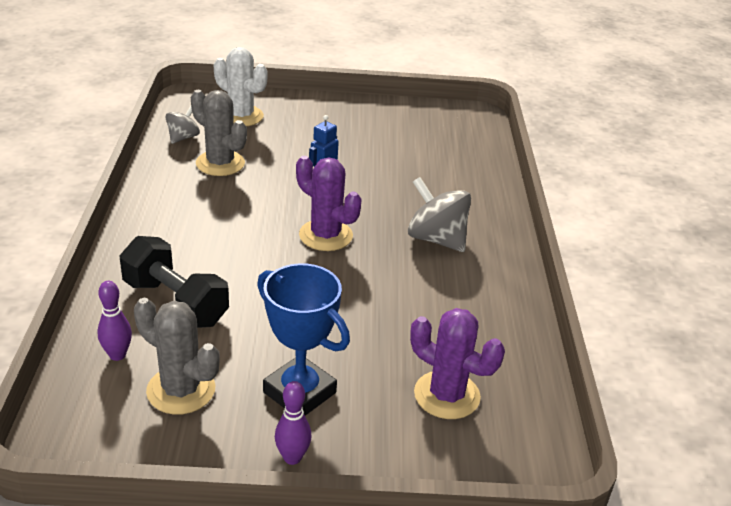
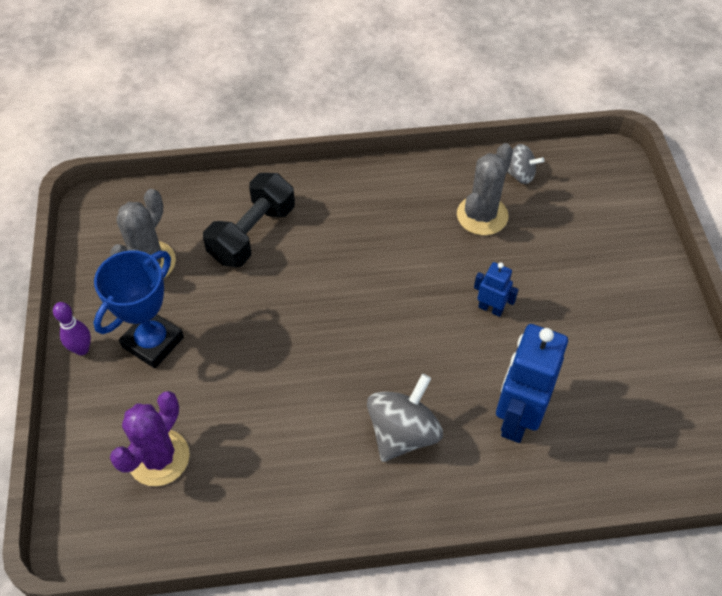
camera: 85 degrees right, 20 degrees up
purple bowling pin [97,281,132,361] -> none
white cactus [214,47,268,126] -> none
purple cactus [296,156,362,251] -> none
none -> blue robot [496,324,568,443]

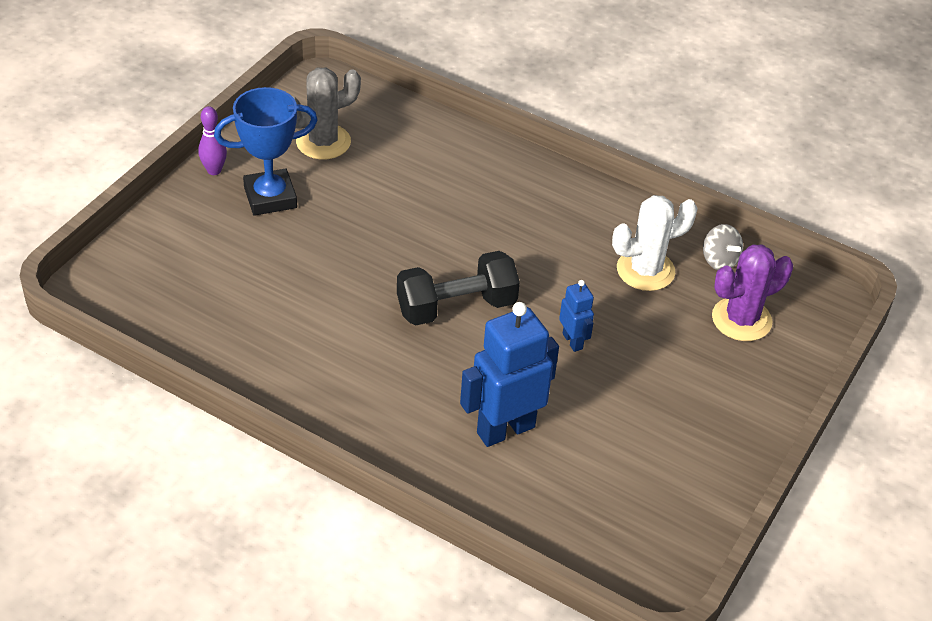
camera: 35 degrees right, 10 degrees down
purple cactus [110,391,190,486] -> purple cactus moved to [712,245,793,341]
black dumbbell [203,173,295,267] -> black dumbbell moved to [397,251,520,326]
grey spinning top [367,374,443,462] -> none
grey cactus [457,143,513,236] -> white cactus [612,195,698,291]

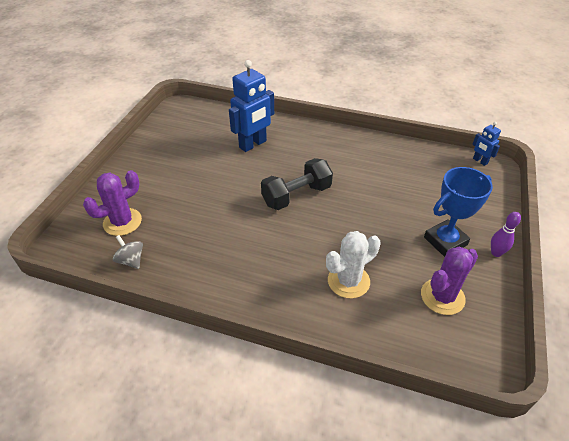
camera: 170 degrees right, 0 degrees up
grey cactus [292,68,361,159] -> purple cactus [421,247,478,315]
blue robot [559,280,594,352] -> blue robot moved to [472,122,501,166]
white cactus [612,195,698,291] -> white cactus moved to [326,231,381,298]

